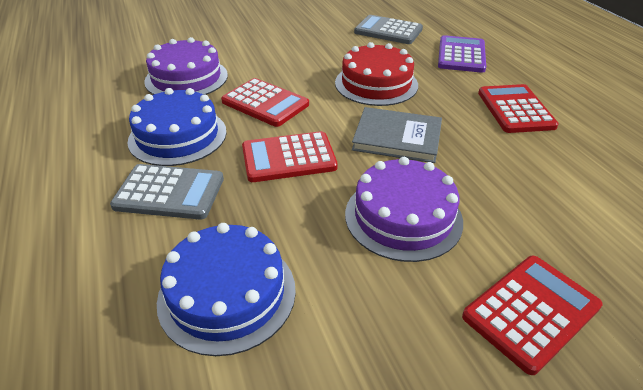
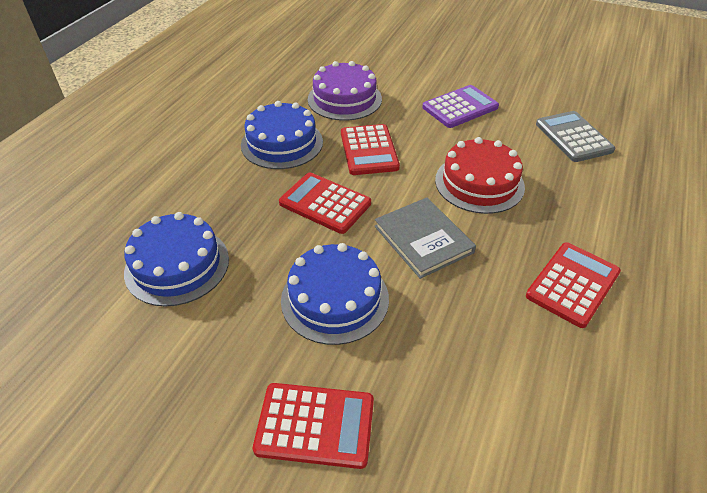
camera: 45 degrees right, 5 degrees up
grey calculator [110,164,224,220] -> none
purple cake [345,157,463,262] -> blue cake [281,243,389,345]
purple calculator [438,35,486,73] -> purple calculator moved to [422,85,499,128]

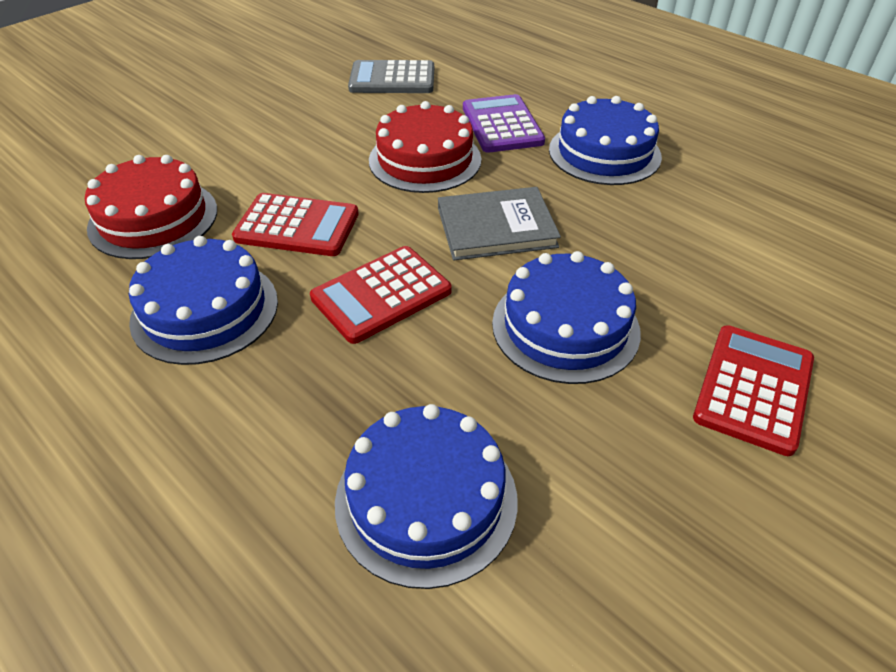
camera: 70 degrees left, 0 degrees up
purple cake [308,61,382,121] -> red cake [85,155,217,259]
purple calculator [422,85,499,128] -> purple calculator moved to [463,94,545,153]
red calculator [526,242,621,328] -> blue cake [549,96,662,185]

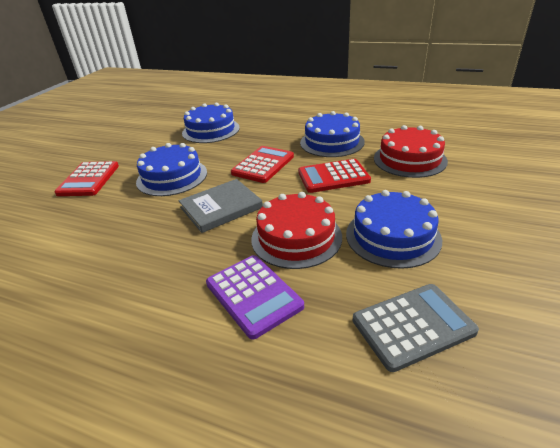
camera: 160 degrees right, 10 degrees down
blue cake [549,96,662,185] -> blue cake moved to [346,190,442,269]

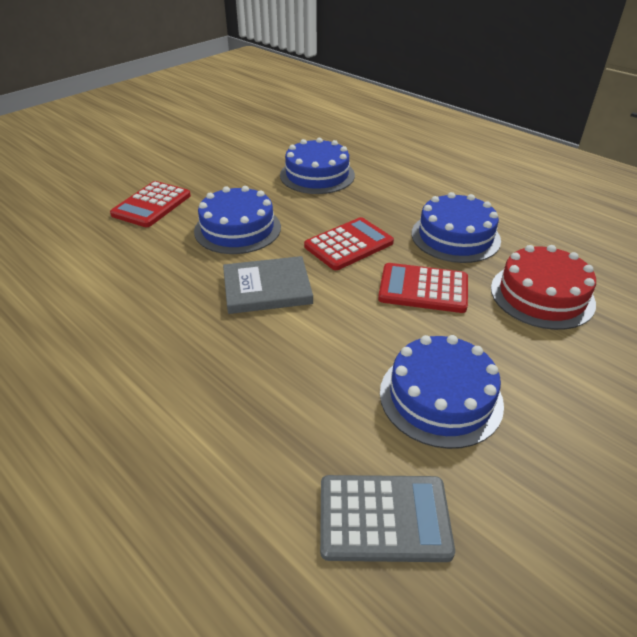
camera: 20 degrees right, 5 degrees up
purple calculator [206,255,304,340] -> none
red cake [251,192,342,269] -> none

